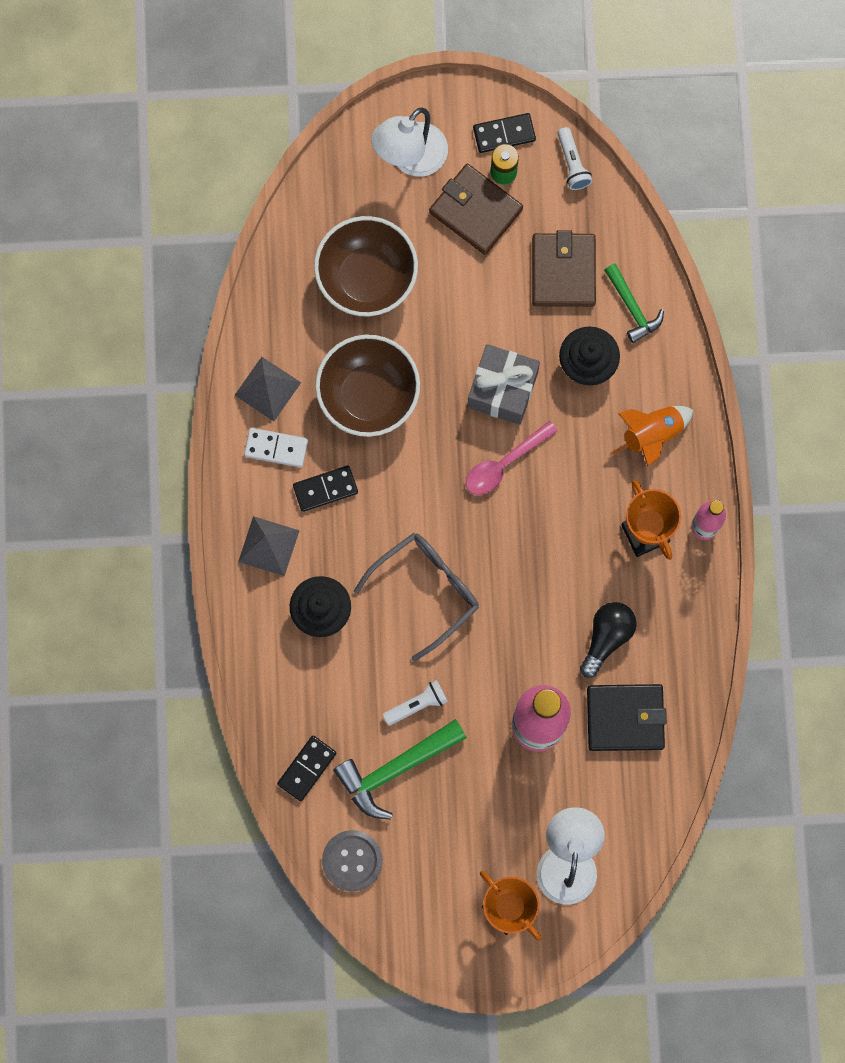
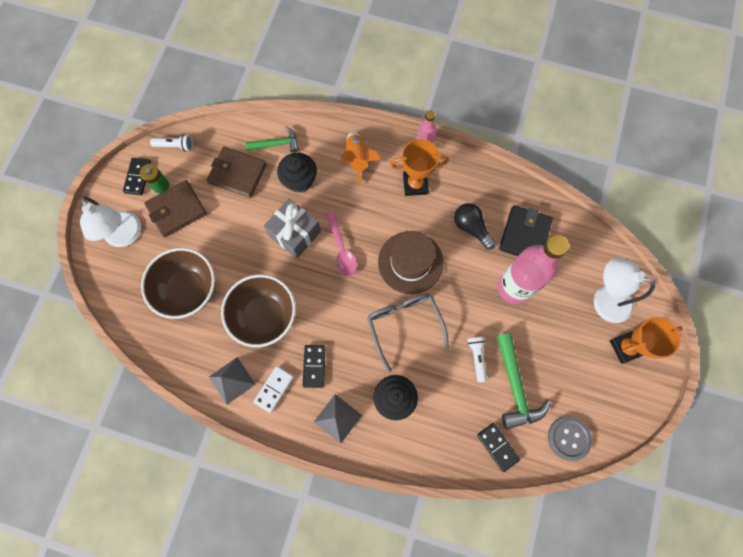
camera: 70 degrees left, 5 degrees down
none -> brown hat [378,231,444,294]

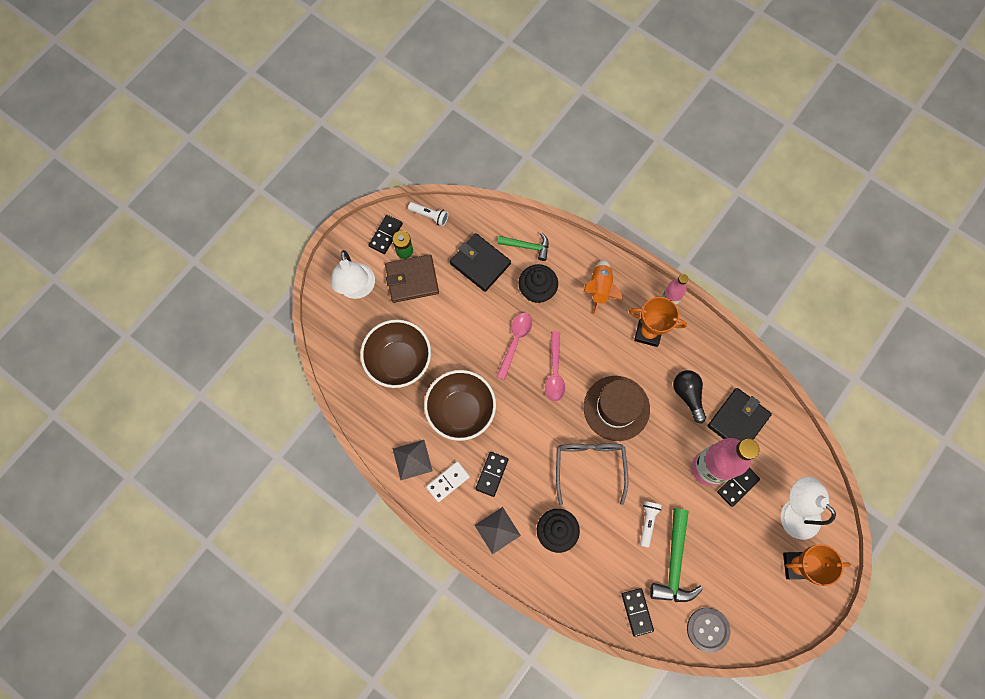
camera: 20 degrees right, 0 degrees up
brown wallet [207,147,266,198] -> black wallet [450,233,511,292]
grey gift [264,199,321,258] -> pink spoon [496,313,532,380]
none -> black domino [717,468,760,507]

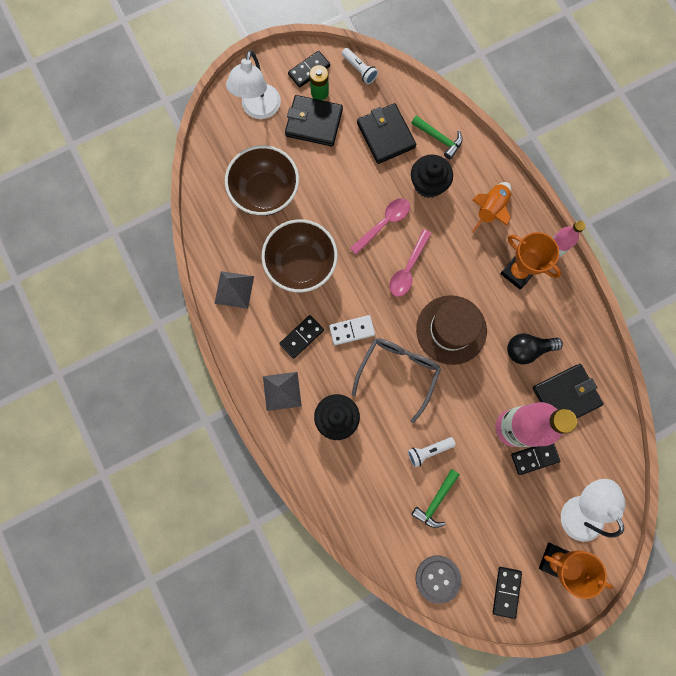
camera: 25 degrees right, 5 degrees up
brown wallet [385,254,439,303] -> black wallet [285,95,343,147]
white domino [426,461,470,503] -> white domino moved to [329,315,375,345]
black domino [622,588,654,637] -> black domino moved to [493,567,522,619]
white flashlight [640,501,662,548] -> white flashlight turned 150 degrees counterclockwise [408,437,456,467]
green hammer [650,509,703,602] -> green hammer [411,469,460,528], size x0.63
black light bulb [673,370,706,423] -> black light bulb turned 105 degrees counterclockwise [507,333,563,365]

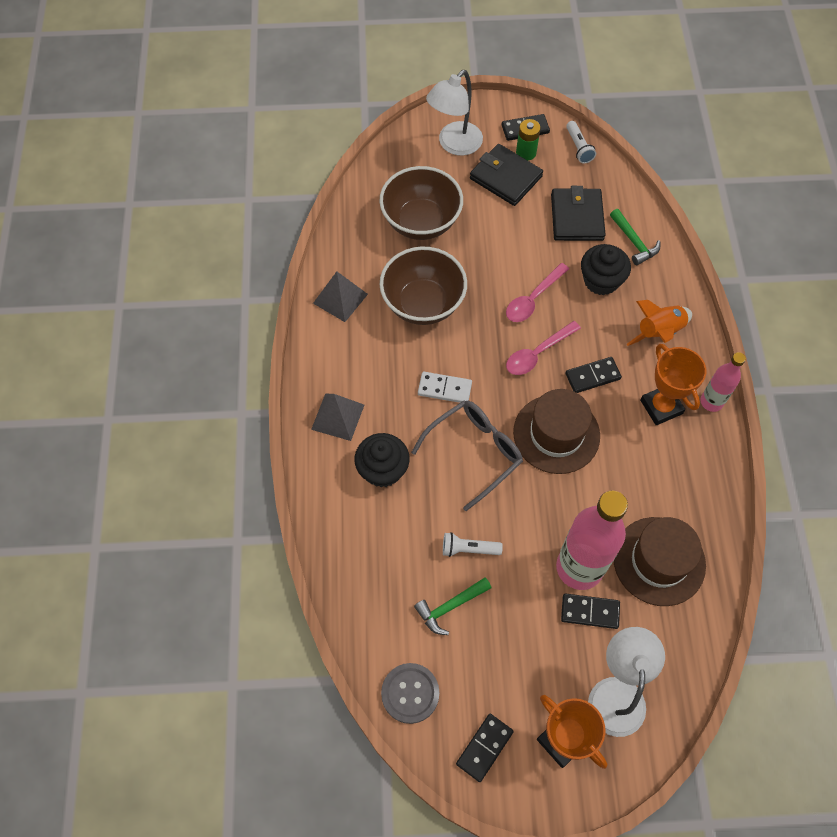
camera: 25 degrees right, 15 degrees down
black domino [279,315,324,359] -> black domino moved to [565,357,622,393]
pink spoon [350,198,410,255] -> pink spoon turned 150 degrees clockwise [506,263,569,322]
black light bulb [507,333,563,365] -> none
black wallet [533,364,604,418] -> brown hat [614,517,706,606]

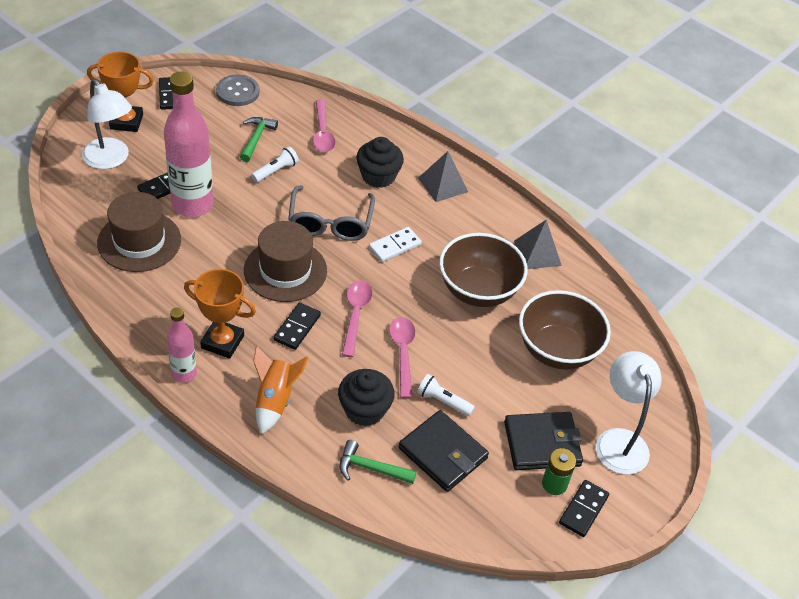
camera: 130 degrees right, 15 degrees down
white flashlight [566,121,596,164] -> white flashlight moved to [417,374,475,416]
none -> pink spoon [313,99,336,152]

